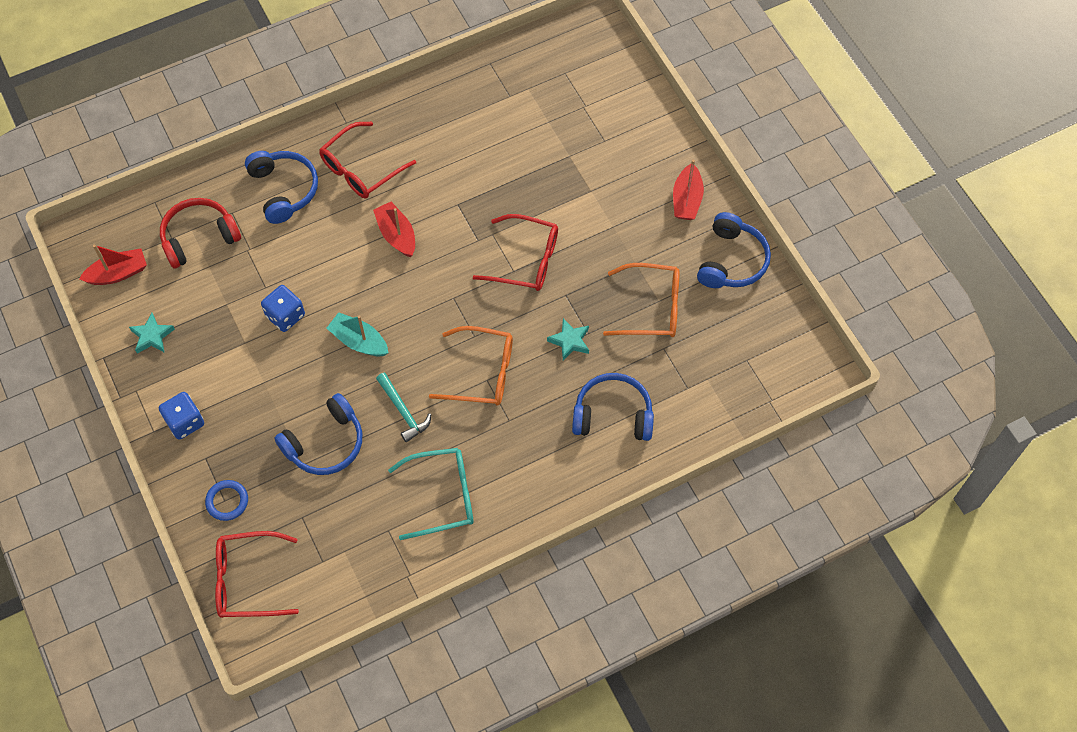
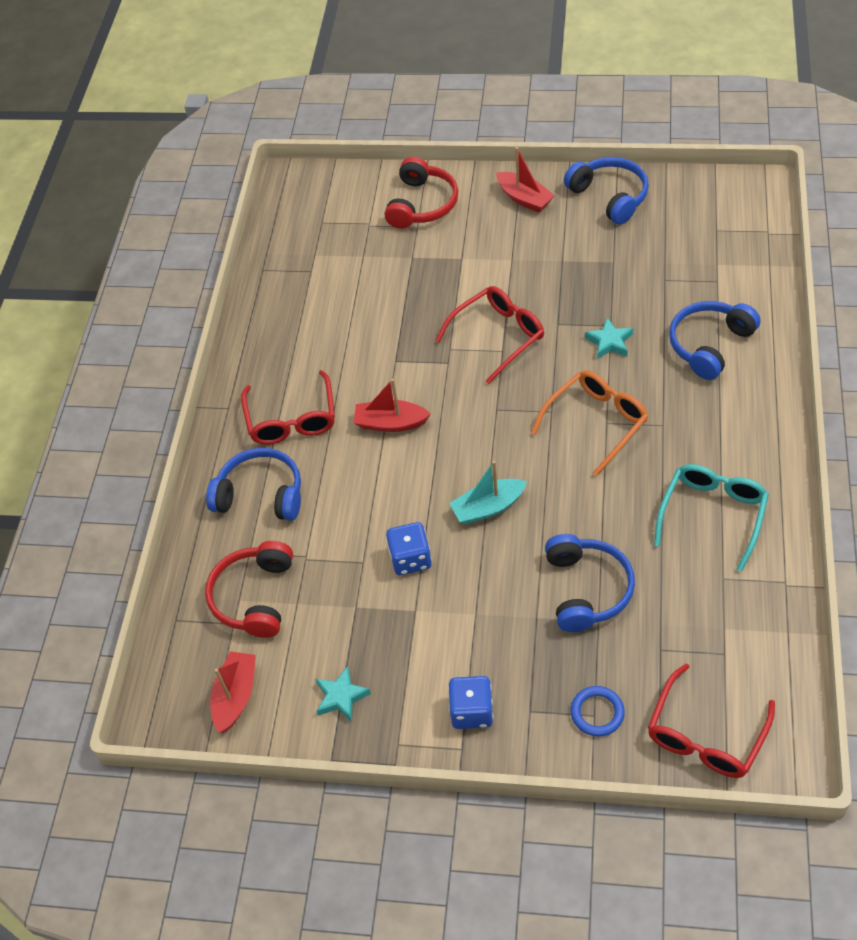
camera: 50 degrees left, 10 degrees down
turquoise hammer [376,373,431,442] -> none
orange glasses [603,263,680,337] -> none
none -> red headphones [385,157,458,229]

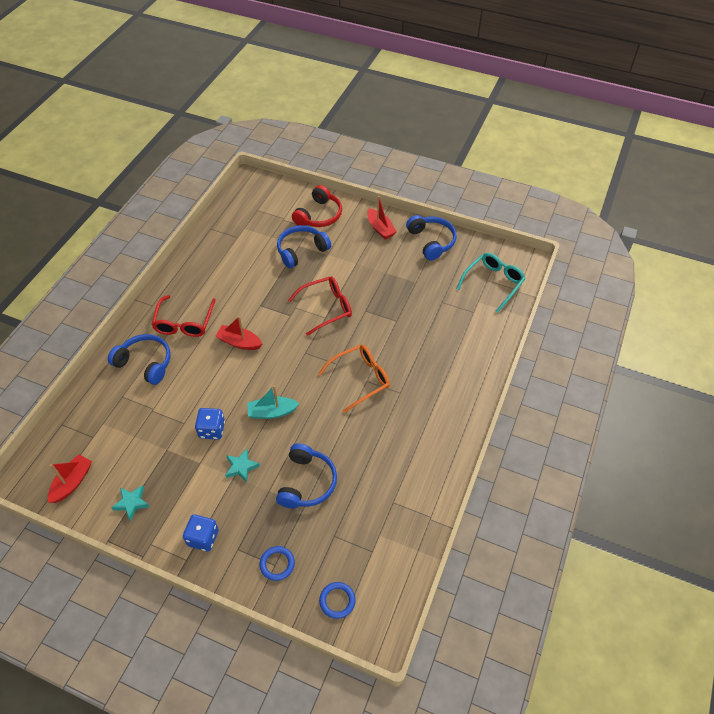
camera: 10 degrees right, 0 degrees up
red headphones [205,541,293,638] -> none
turquoise star [585,318,633,359] -> turquoise star moved to [225,449,260,483]
red glasses [648,663,775,778] -> blue ring [319,582,356,619]
turquoise glasses [654,464,769,572] -> turquoise glasses moved to [457,253,526,313]
blue headphones [669,301,761,380] -> blue headphones moved to [277,225,331,268]

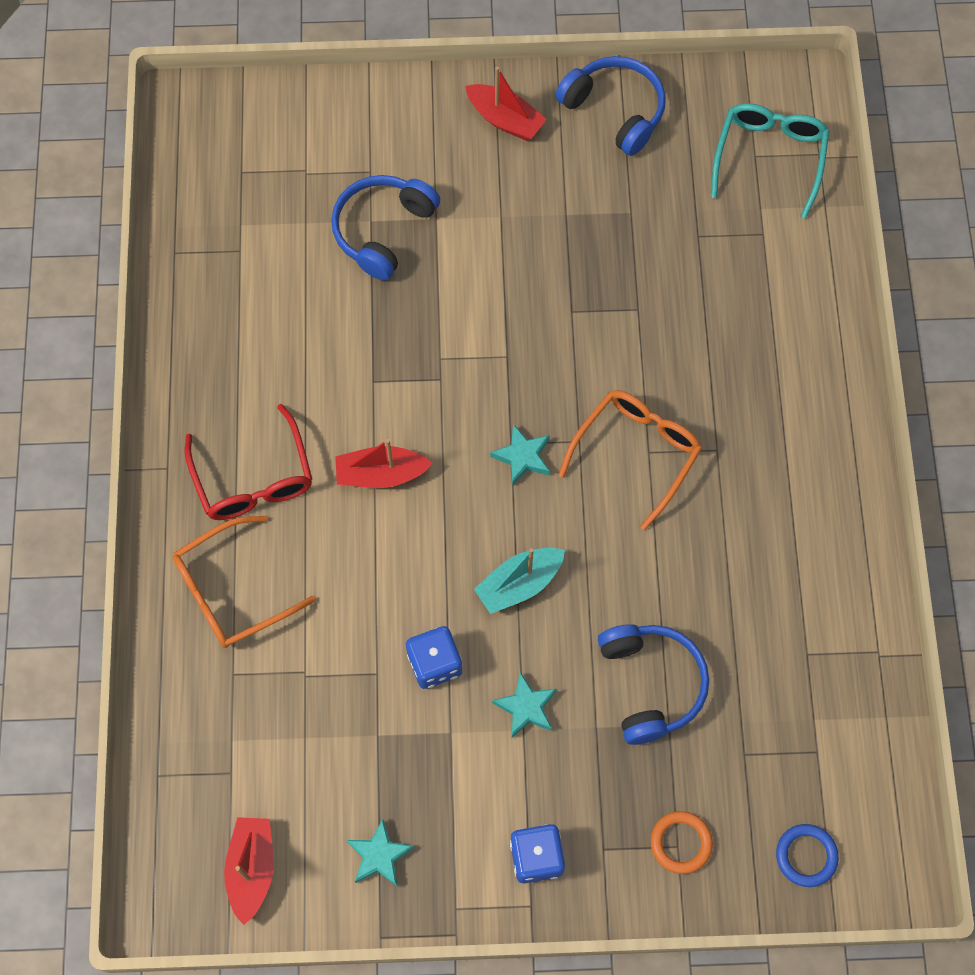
camera: 25 degrees left, 15 degrees up
blue headphones [108,334,171,385] -> orange glasses [173,516,316,648]
blue ring [260,546,295,581] -> orange ring [651,811,713,874]
red glasses [288,276,352,336] -> none
red headphones [292,185,342,227] -> none
none -> turquoise star [490,424,550,485]

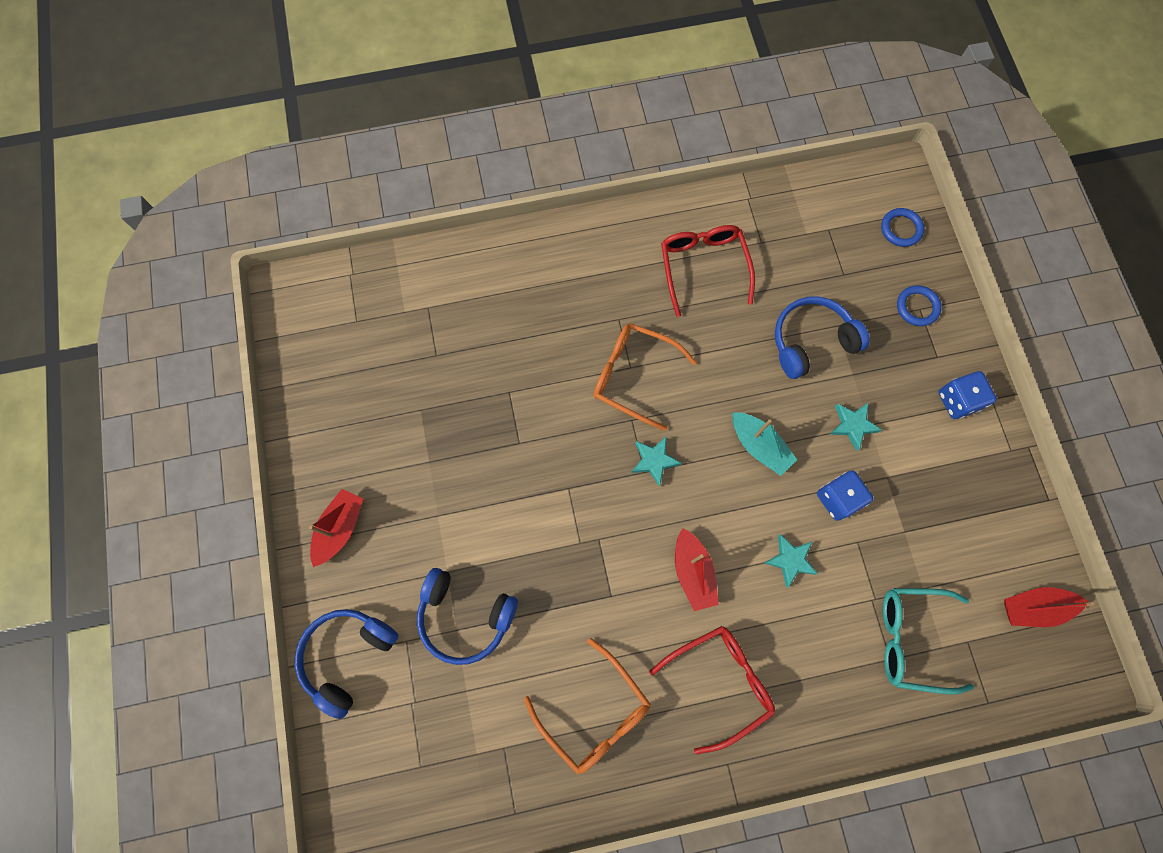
camera: 100 degrees left, 5 degrees up
orange glasses [173,516,316,648] -> orange glasses moved to [524,638,650,774]
turquoise star [347,819,414,886] -> turquoise star moved to [764,534,818,588]
blue headphones [556,56,666,156] -> blue headphones moved to [295,609,399,719]
orange ring [651,811,713,874] -> blue ring [897,285,942,326]
turquoise glasses [711,103,829,218] -> turquoise glasses moved to [883,588,974,694]
none -> red glasses [661,225,755,317]

